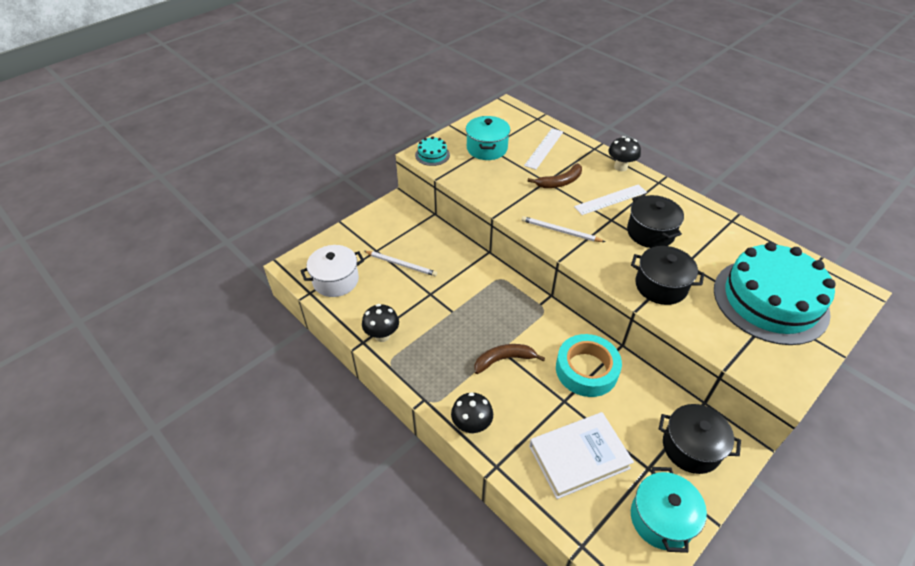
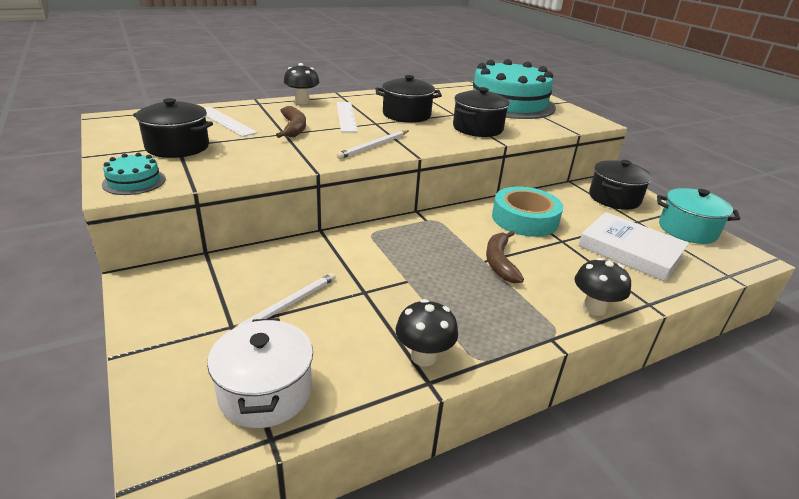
camera: 75 degrees left, 15 degrees down
turquoise pot [466,116,510,160] -> black pot [133,98,213,158]
white book [529,412,634,499] -> white book turned 45 degrees counterclockwise [578,212,689,282]

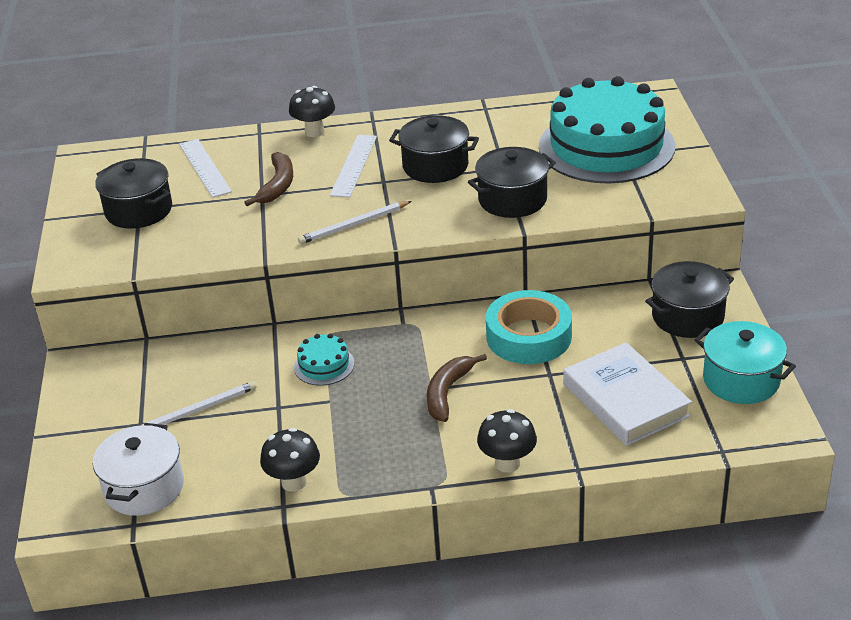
camera: 25 degrees right, 5 degrees up
turquoise cake [102,153,166,195] -> turquoise cake moved to [294,333,354,386]

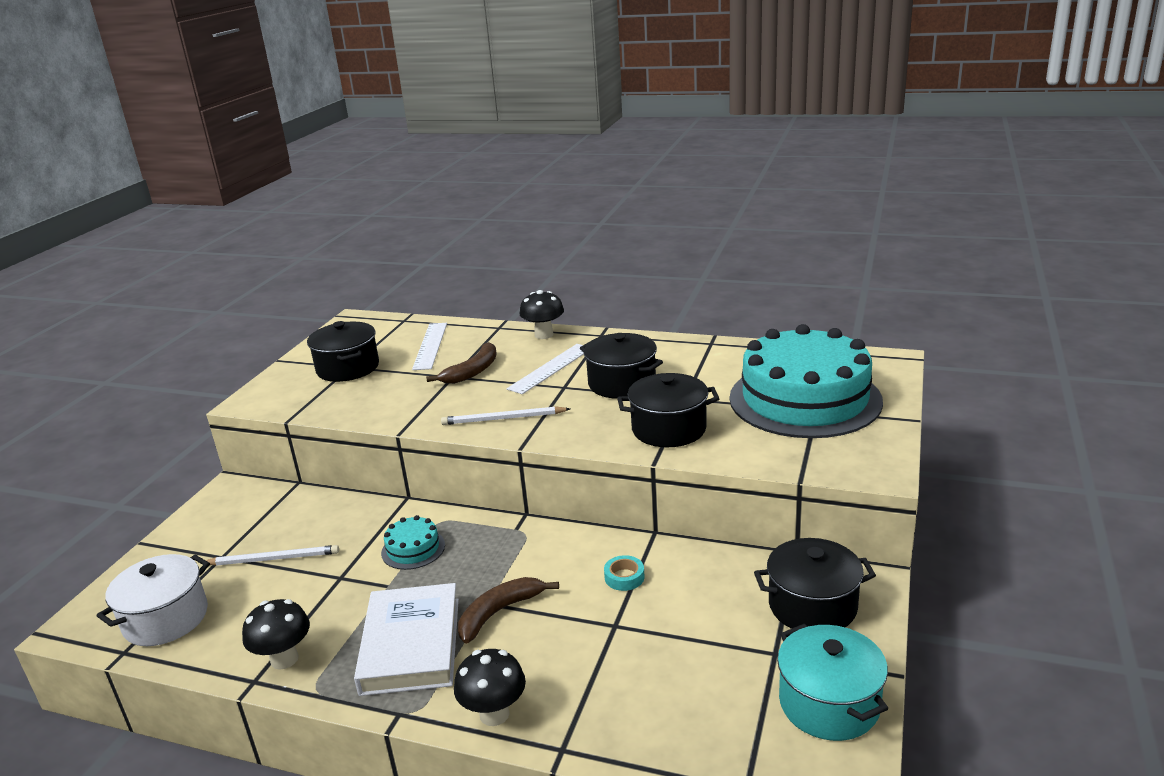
camera: 25 degrees right, 10 degrees down
turquoise tape [486,290,572,364] -> turquoise tape [604,555,644,591], size x0.41
white book [563,342,692,446] -> white book moved to [354,583,459,696]

